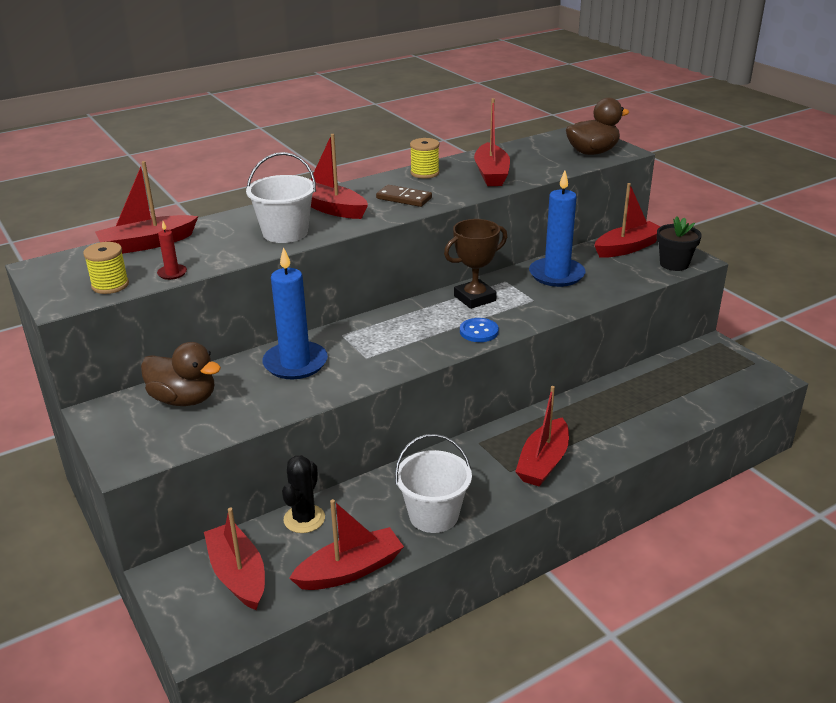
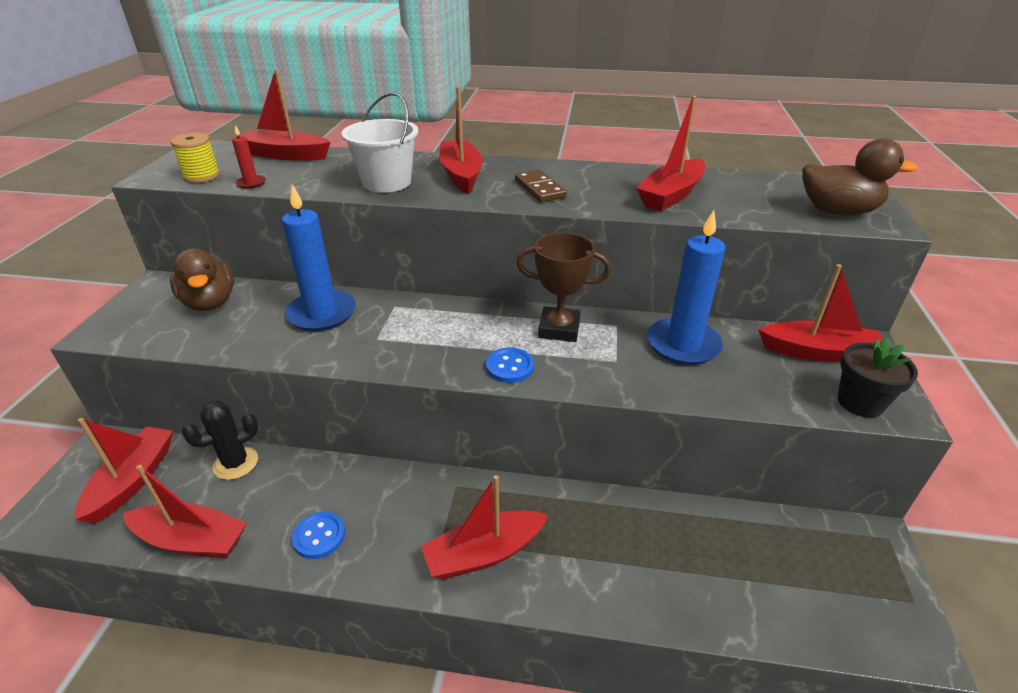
camera: 40 degrees right, 5 degrees up
white bucket [395,434,472,533] -> blue button [292,512,345,559]
yellow spool [410,138,439,179] -> none

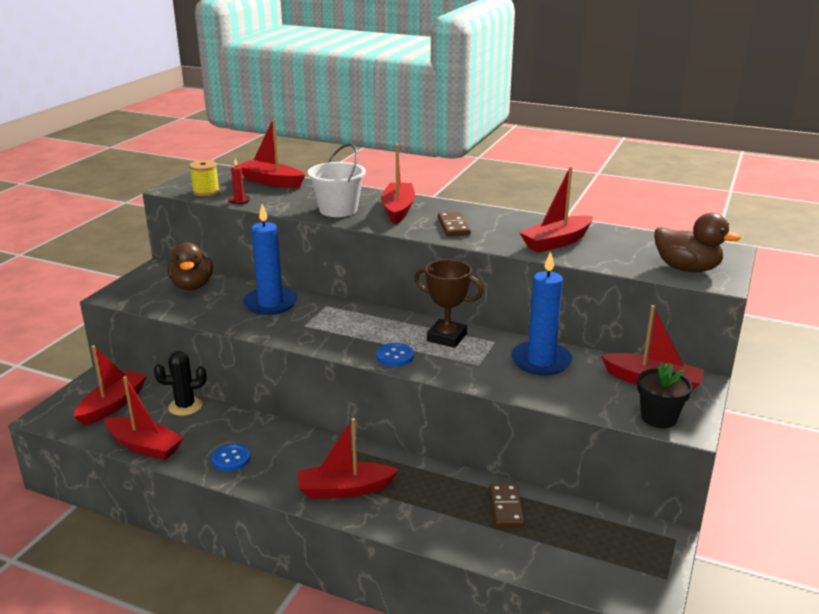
camera: 15 degrees right, 10 degrees down
none -> brown domino [489,484,525,527]

